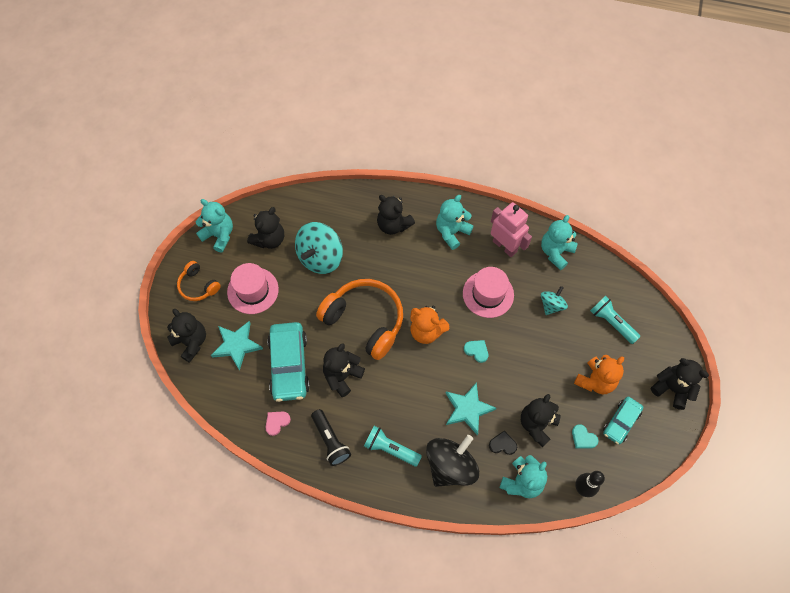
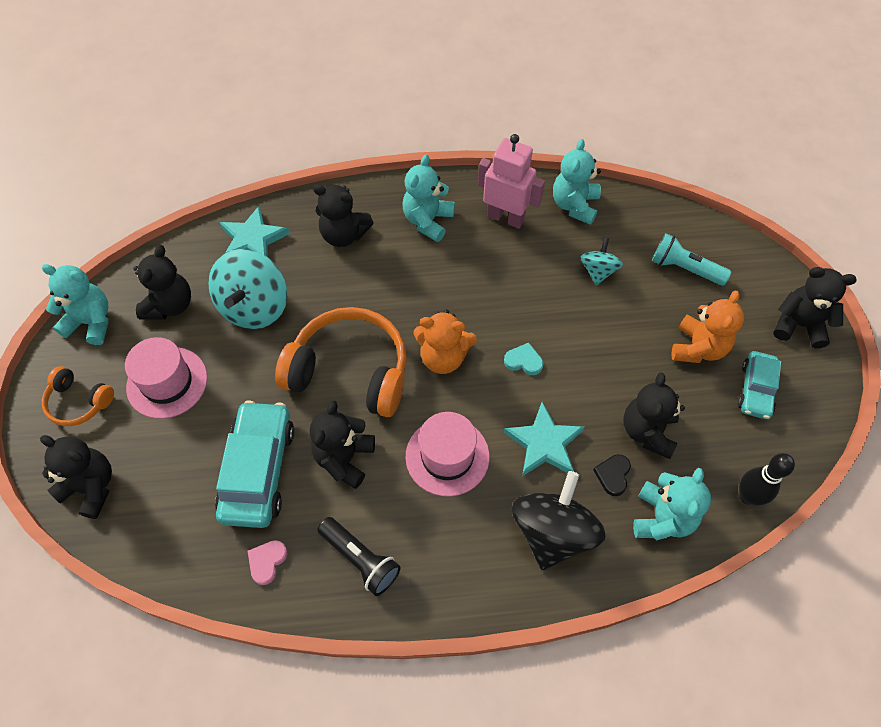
camera: 20 degrees left, 5 degrees down
turquoise star [211,321,263,371] -> turquoise star moved to [220,206,289,257]
turquoise car [267,322,310,402] -> turquoise car turned 150 degrees counterclockwise [215,400,294,528]
turquoise flashlight [364,426,422,467] -> none
pink hat [463,267,514,318] -> pink hat moved to [405,412,489,497]
black heart [489,431,517,455] -> black heart turned 60 degrees counterclockwise [593,454,631,496]
turquoise heart [572,424,598,449] -> none

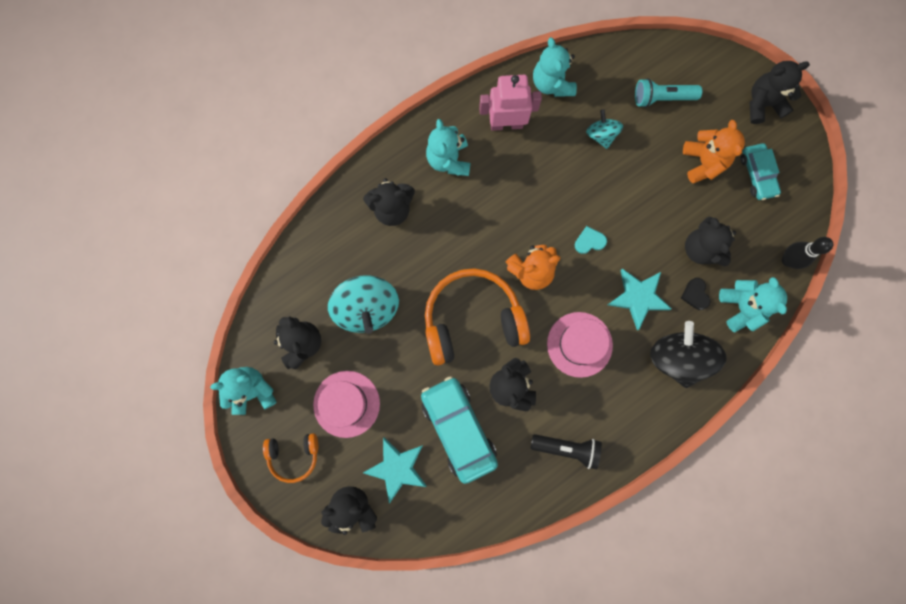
camera: 30 degrees left, 20 degrees up
turquoise star [220,206,289,257] -> turquoise star moved to [363,437,427,504]
pink heart [248,540,287,585] -> none

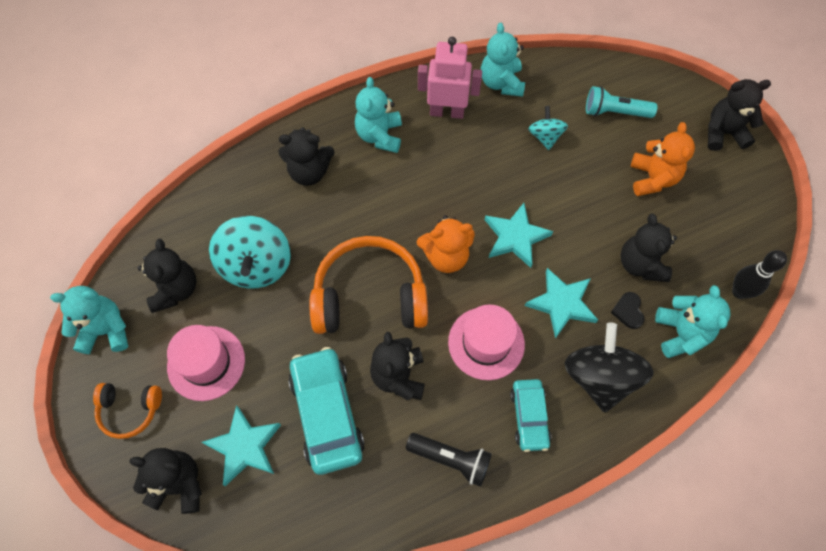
camera: 10 degrees right, 15 degrees down
turquoise heart [575,226,607,254] -> turquoise star [485,203,553,268]
turquoise car [740,143,781,200] -> turquoise car moved to [510,379,551,452]

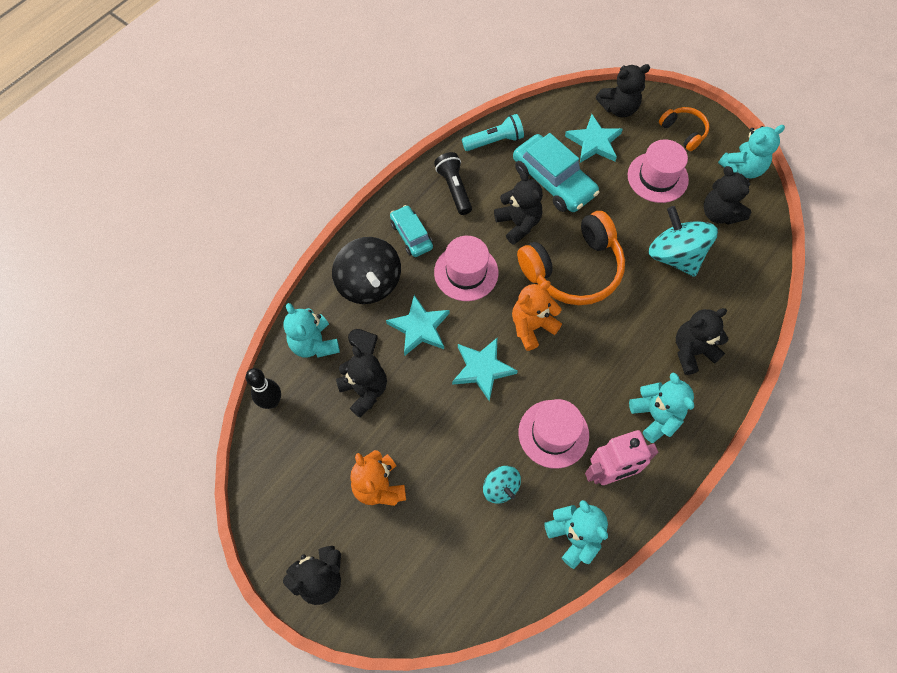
camera: 155 degrees right, 0 degrees up
orange headphones [93,383,162,439] -> orange headphones turned 75 degrees clockwise [659,107,709,151]
black flashlight [406,433,492,487] -> black flashlight turned 75 degrees clockwise [434,152,472,215]
turquoise flashlight [586,86,658,118] -> turquoise flashlight moved to [462,114,524,151]
none -> pink hat [519,399,589,469]

